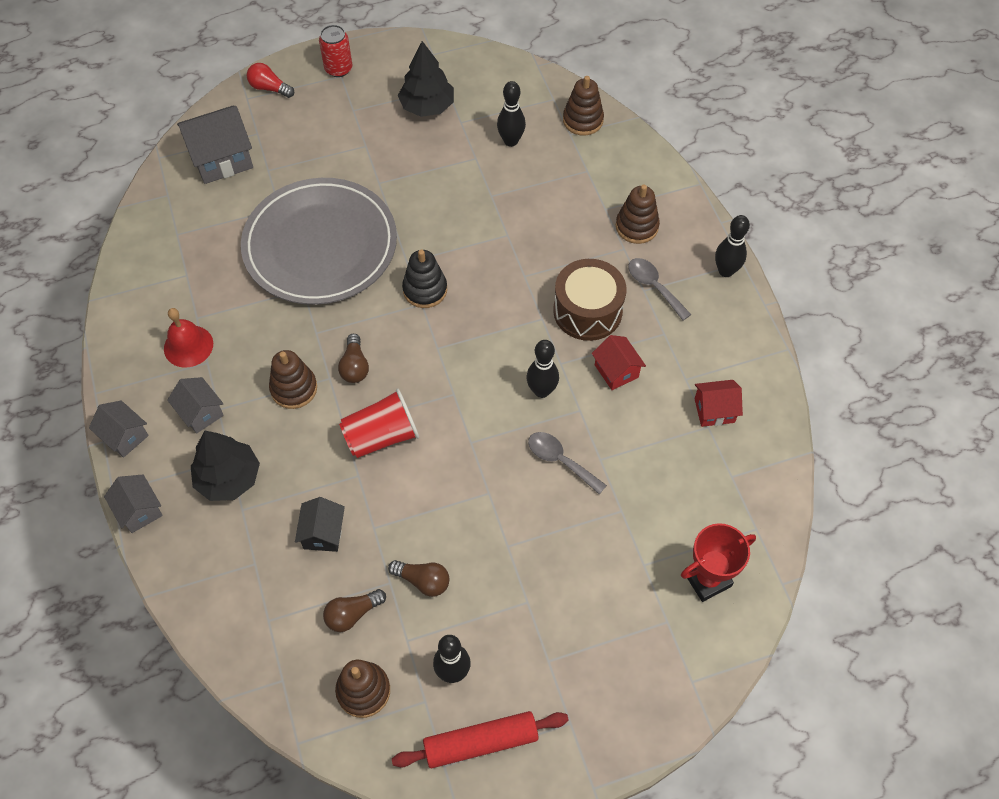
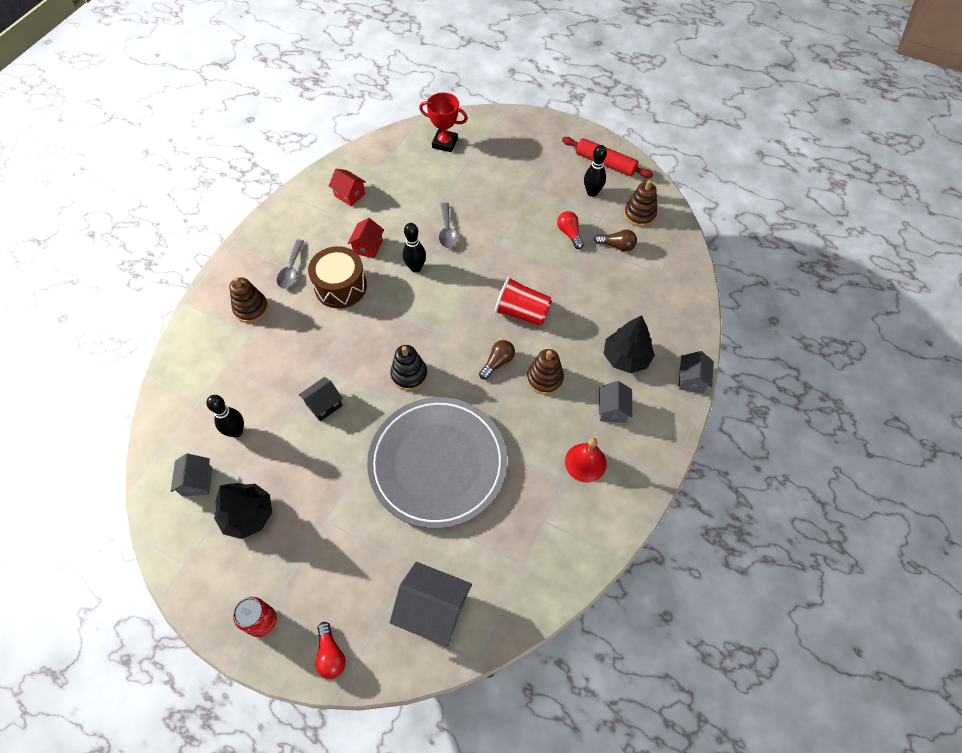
camera: 135 degrees left, 0 degrees up
grey house [89,401,149,458] -> grey house moved to [170,453,212,496]
black house [295,497,345,552] -> black house moved to [299,377,343,421]
brown light bulb [388,560,449,597] -> red light bulb [557,211,584,249]
brown stacking toy [563,76,604,136] -> none
black bowling pin [715,215,750,277] -> none

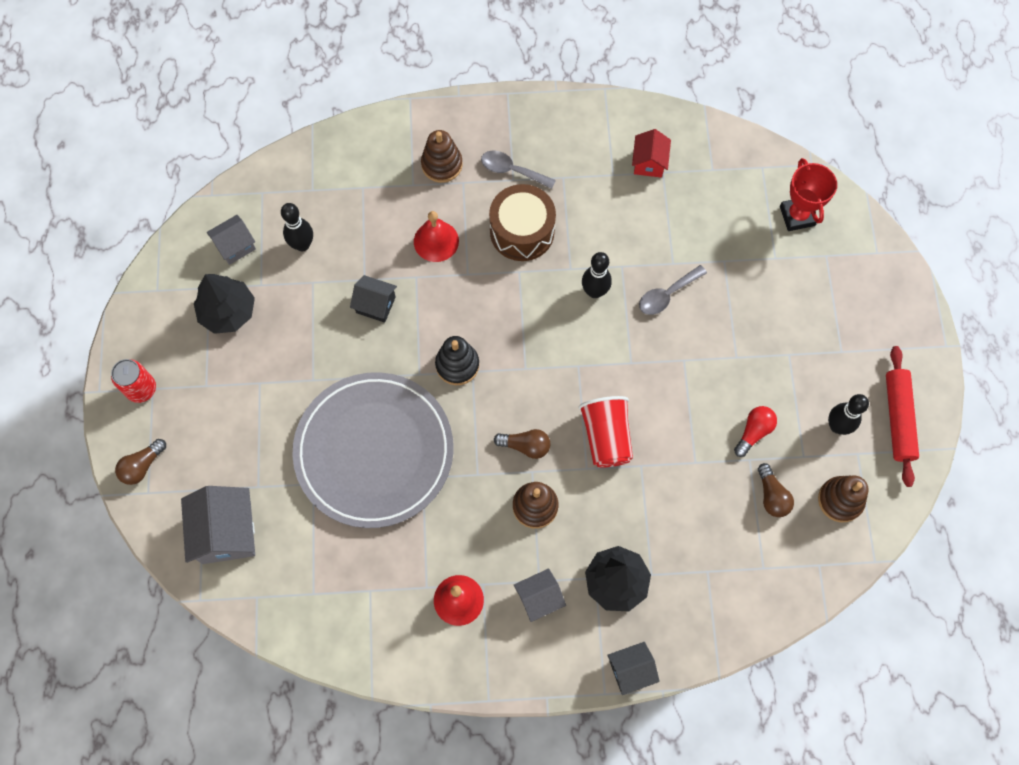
camera: 60 degrees right, 10 degrees up
grey spoon [277,240,304,289] -> grey spoon turned 45 degrees clockwise [481,151,556,189]
red light bulb [316,622,346,679] -> brown light bulb [115,439,166,485]
red house [348,218,384,258] -> none
grey house [679,351,713,394] -> black house [607,642,660,695]
none -> red bell [414,211,459,262]

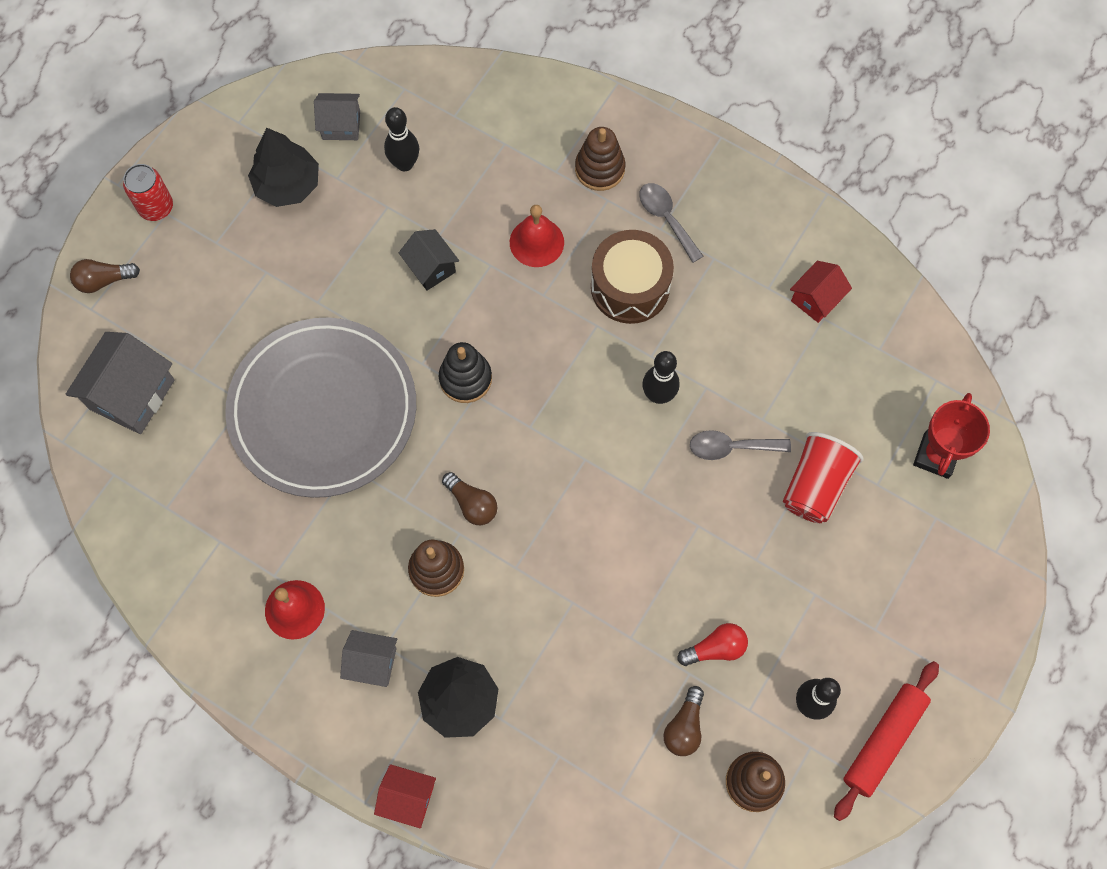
camera: 35 degrees right, 0 degrees up
red cup [579,396,633,468] -> red cup moved to [783,432,864,523]
black house [607,642,660,695] -> red house [374,764,436,828]

